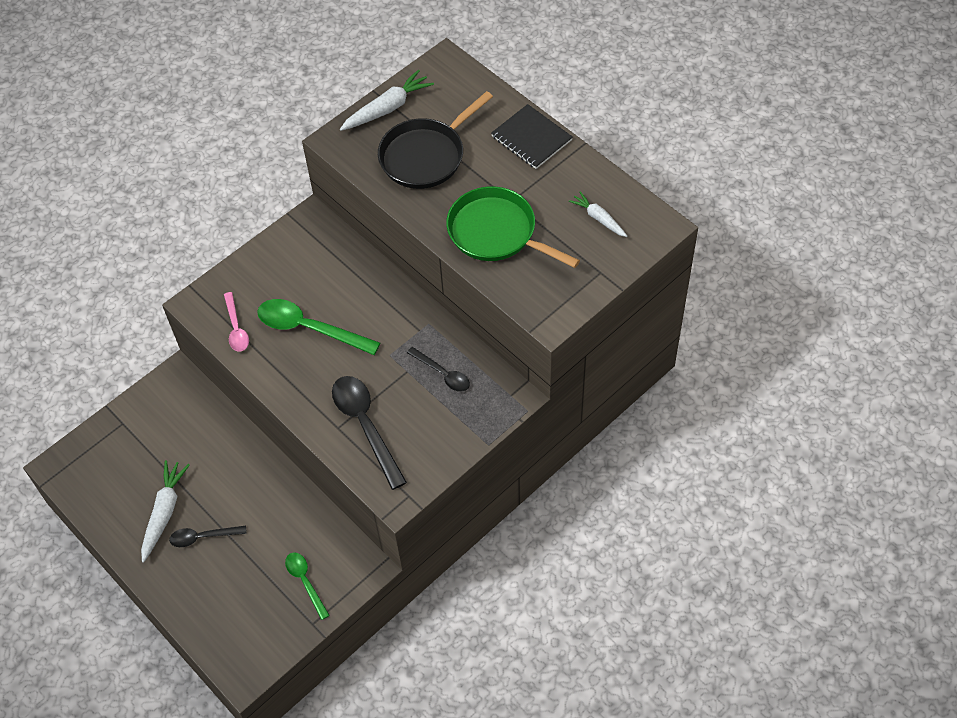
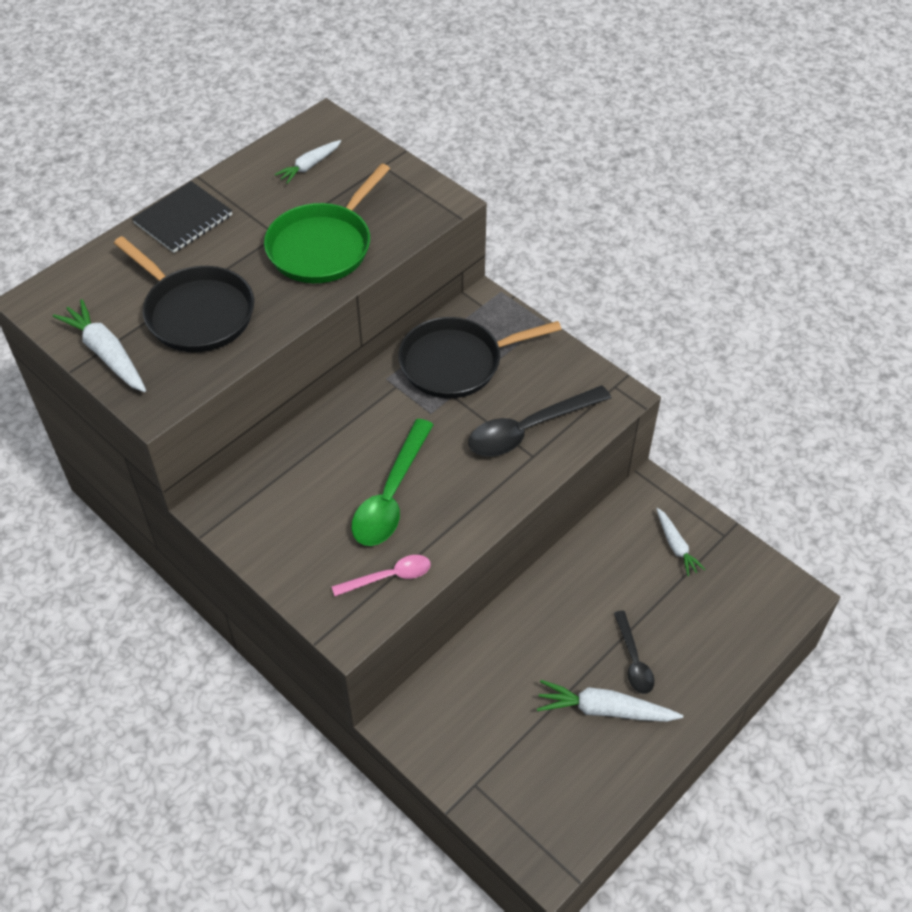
camera: 95 degrees left, 5 degrees down
green spoon [285,552,330,620] -> white carrot [656,508,705,576]
black spoon [407,347,470,392] -> black pan [399,317,562,398]

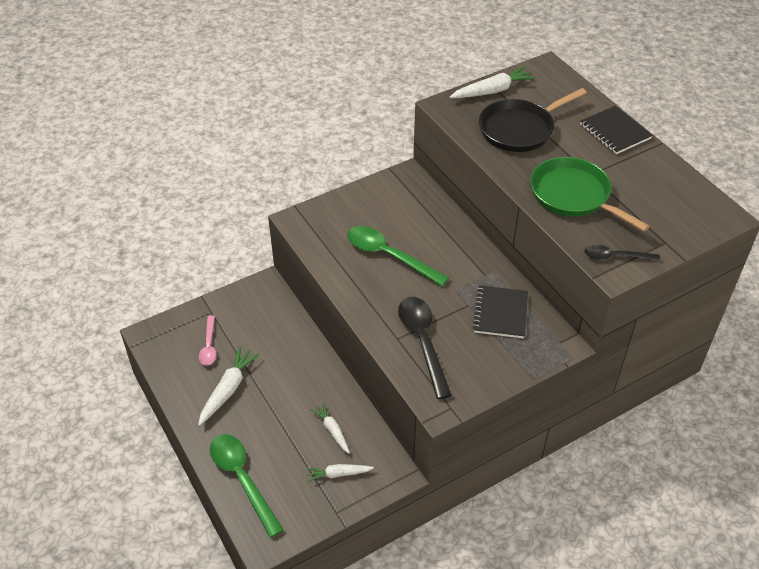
camera: 105 degrees right, 5 degrees down
white carrot [275,140,341,184] -> white carrot moved to [311,403,350,454]
pink spoon [332,555,431,596] -> pink spoon moved to [199,315,216,366]
black pan [399,317,562,398] -> black notebook [472,285,528,338]
black spoon [614,611,654,694] -> black spoon moved to [584,245,660,261]
none -> green spoon [210,434,284,538]

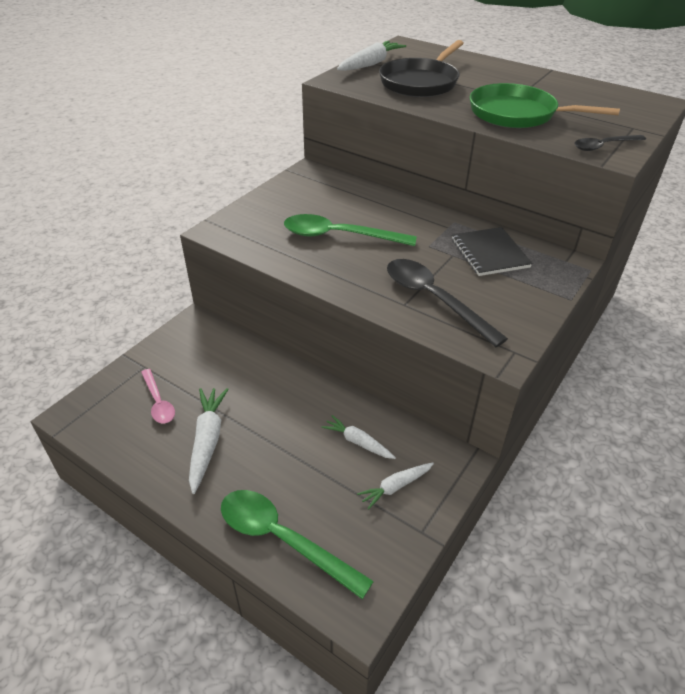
camera: 25 degrees left, 5 degrees down
black notebook [580,106,653,154] -> none

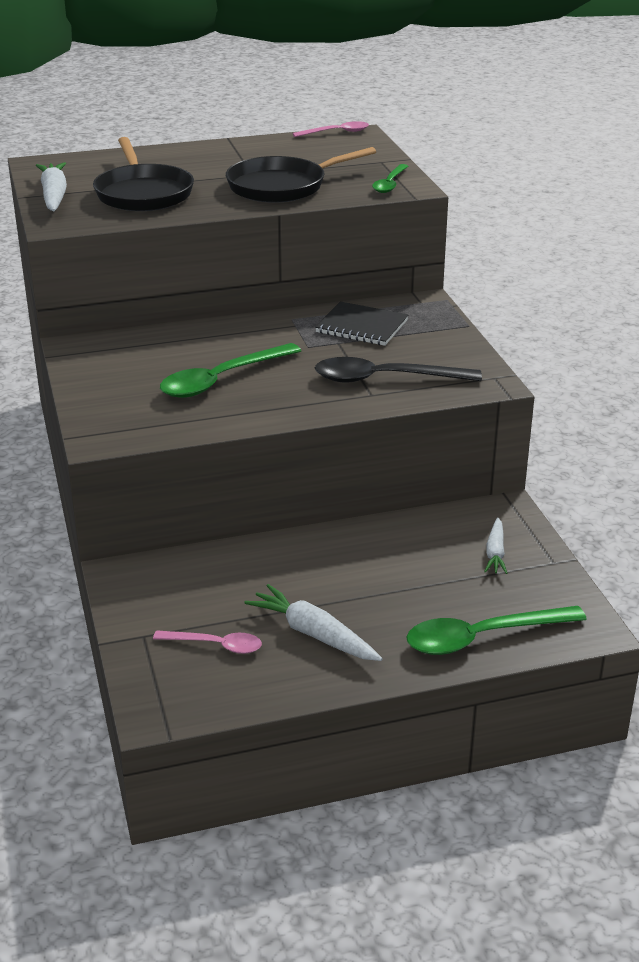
camera: 50 degrees left, 10 degrees down
white carrot [322,415,396,459] -> none
green pan [470,83,620,128] -> black pan [226,147,376,203]
black spoon [574,135,646,151] -> green spoon [372,164,408,193]
none -> pink spoon [292,121,369,137]

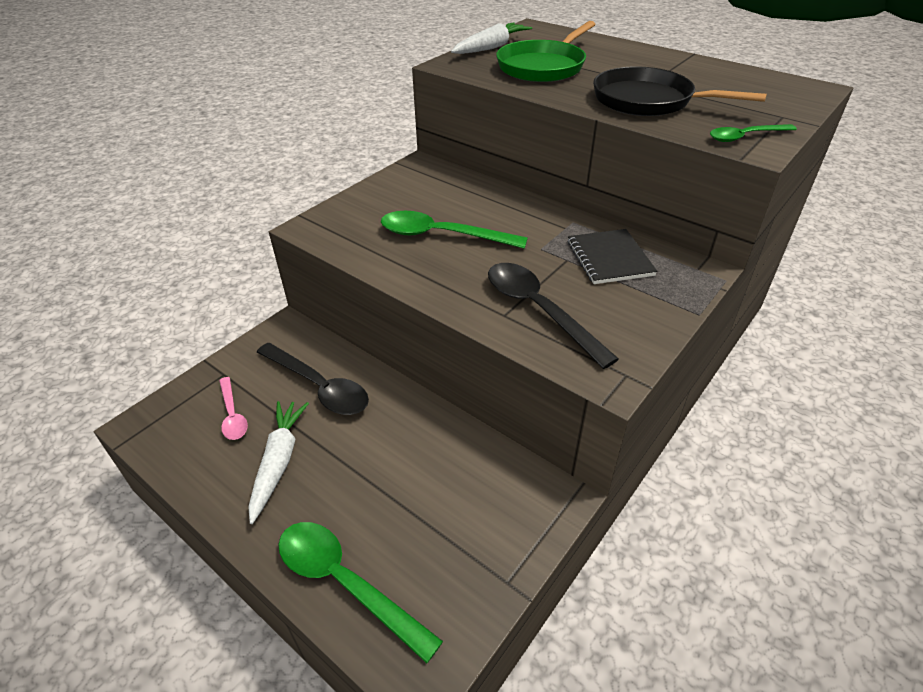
camera: 55 degrees right, 10 degrees up
black pan [93,137,194,211] -> green pan [496,21,596,82]
pink spoon [292,121,369,137] -> none
white carrot [484,517,507,574] -> none
none -> black spoon [257,343,369,415]

